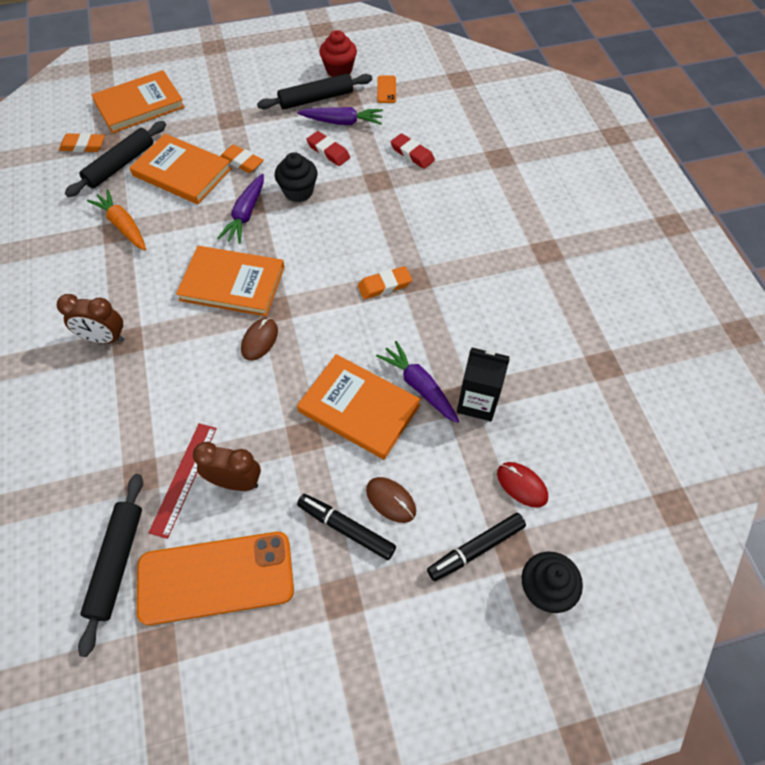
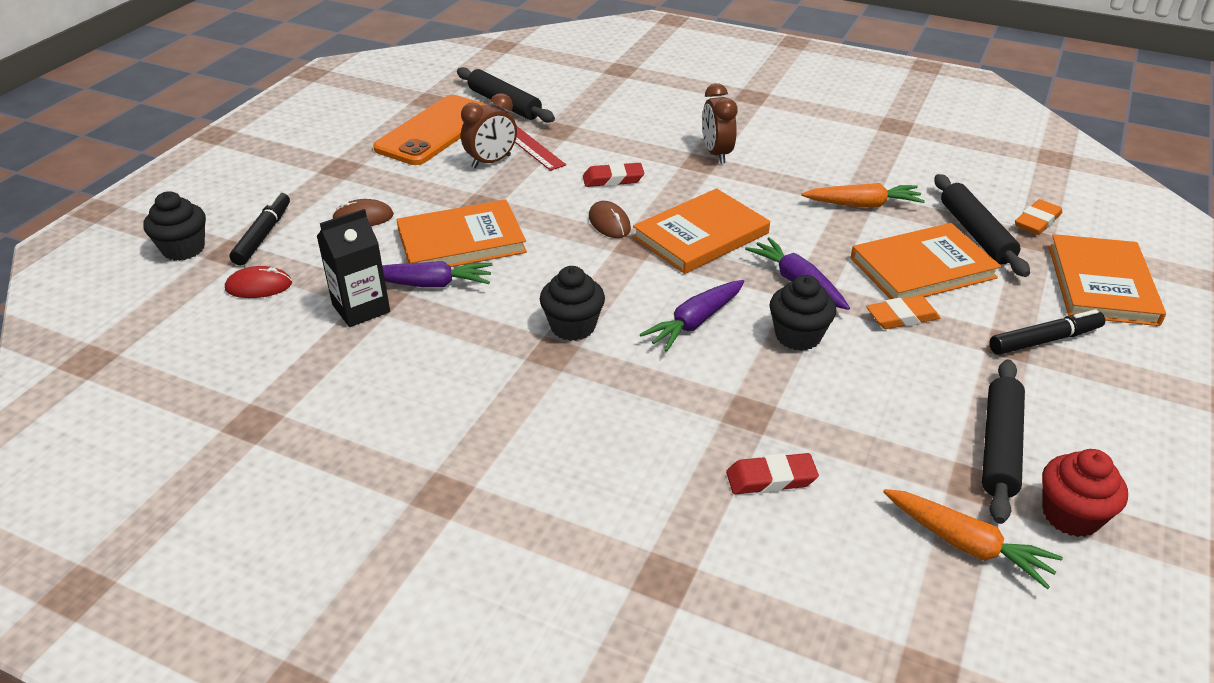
camera: 130 degrees right, 20 degrees down
brown clock [57,294,125,344] -> brown clock turned 60 degrees counterclockwise [702,83,737,164]
purple carrot [297,107,383,125] -> purple carrot moved to [640,280,745,352]
black marker [297,494,396,560] -> black marker moved to [989,309,1105,355]
red eraser [306,131,350,166] -> red eraser moved to [583,163,644,187]
orange eraser [358,266,412,299] -> black cupcake [540,266,605,341]
orange phone [377,76,396,103] -> orange carrot [883,489,1063,589]

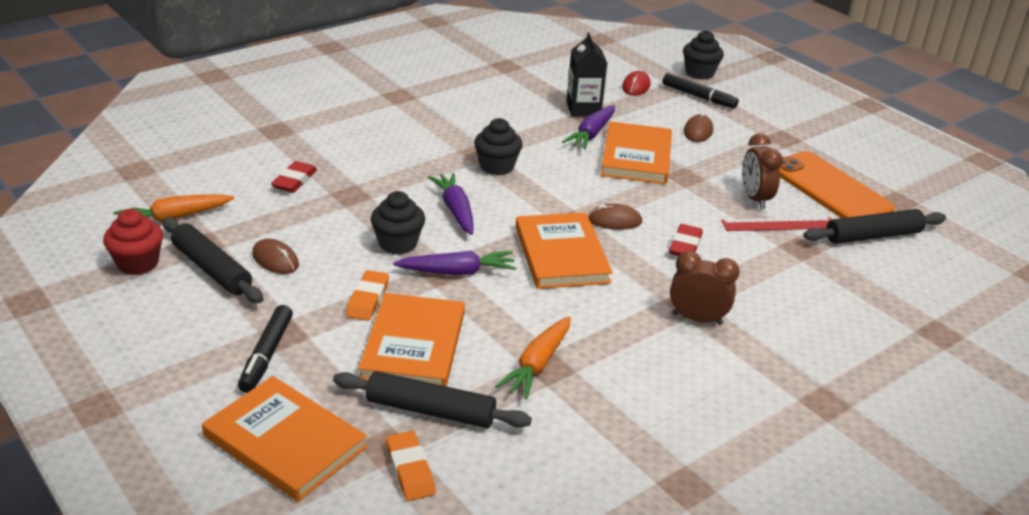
camera: 115 degrees right, 5 degrees down
none -> brown mouse [252,239,299,274]

